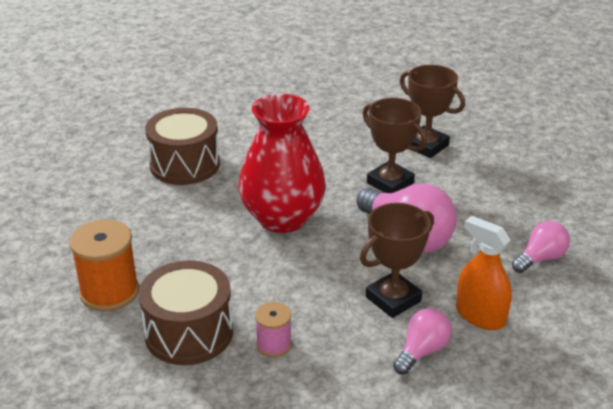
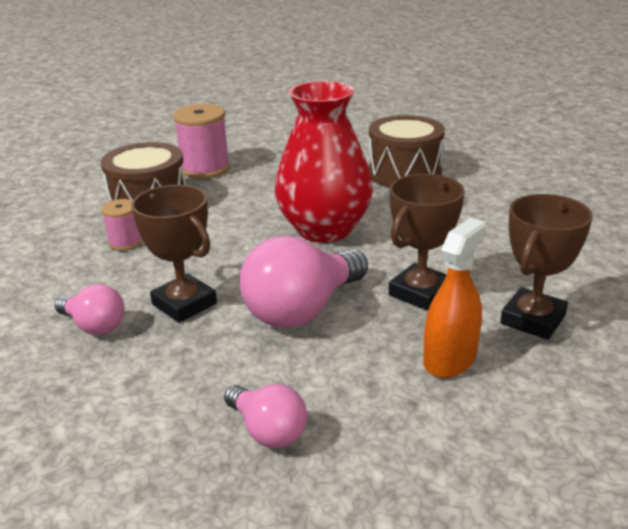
camera: 85 degrees right, 5 degrees down
orange spool [69,219,139,312] -> pink spool [173,104,230,179]
orange spray bottle [456,216,512,330] -> orange spray bottle moved to [423,218,486,378]

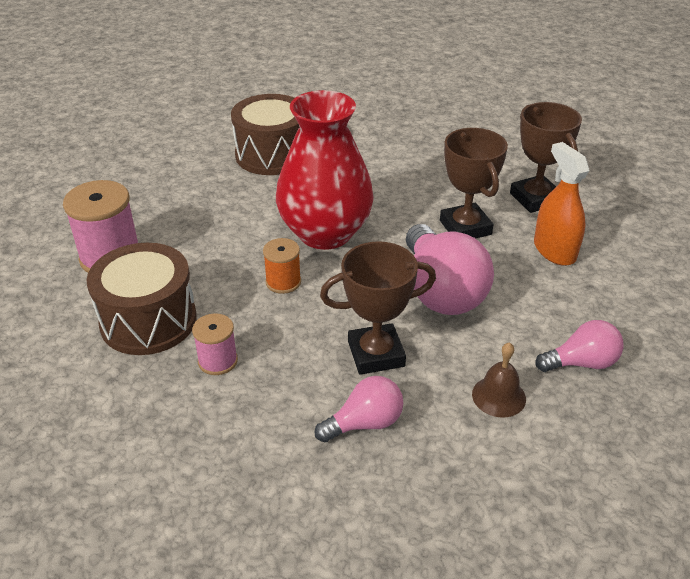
camera: 60 degrees left, 10 degrees up
none -> orange spool [263,238,301,294]
none -> brown bell [472,342,526,418]

